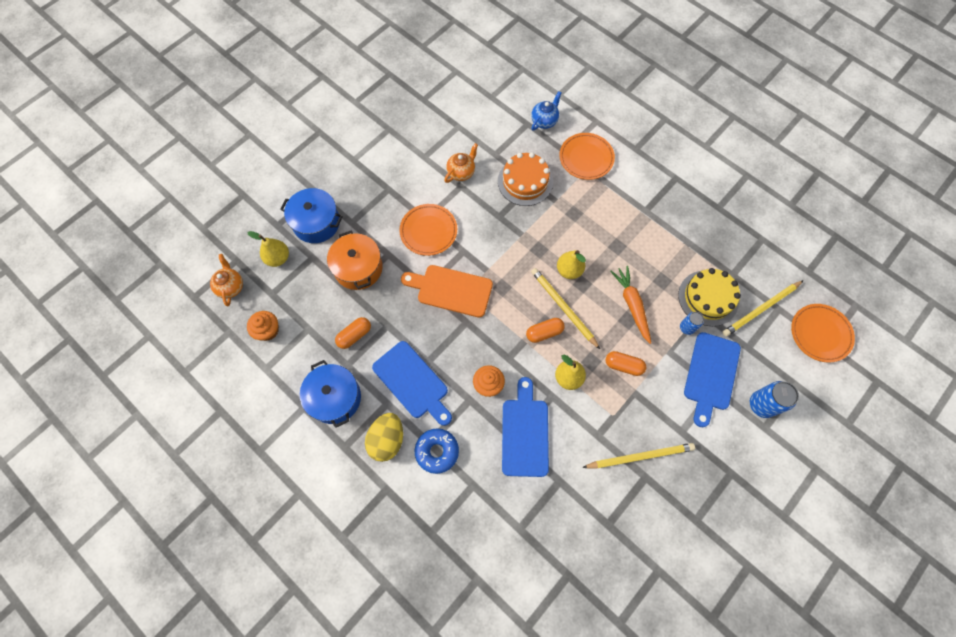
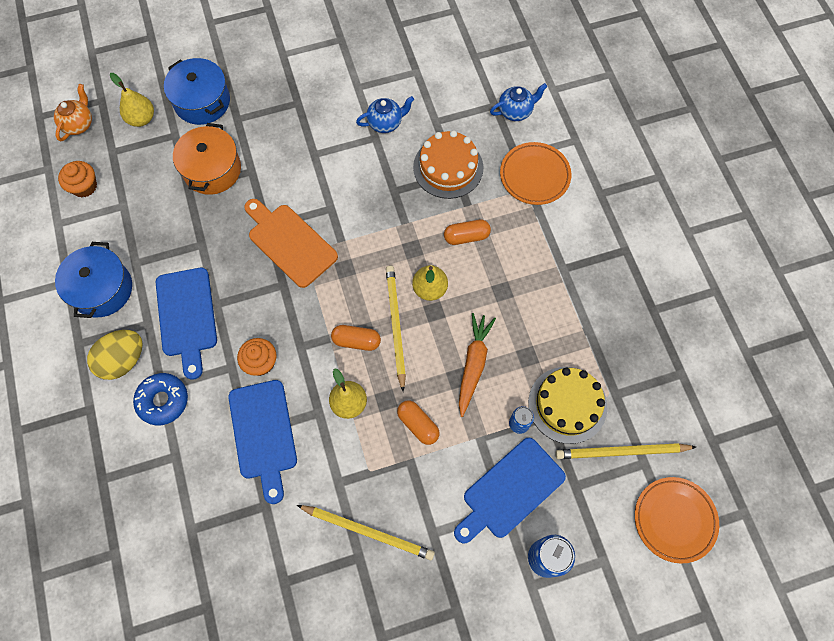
camera: 30 degrees right, 0 degrees up
orange capsule [335,317,371,349] -> orange capsule moved to [444,220,491,245]
orange plate [399,204,457,256] -> none
orange teapot [444,143,478,183] -> blue teapot [356,96,414,133]
blue cutting board [502,377,549,477] -> blue cutting board turned 135 degrees clockwise [228,380,297,504]

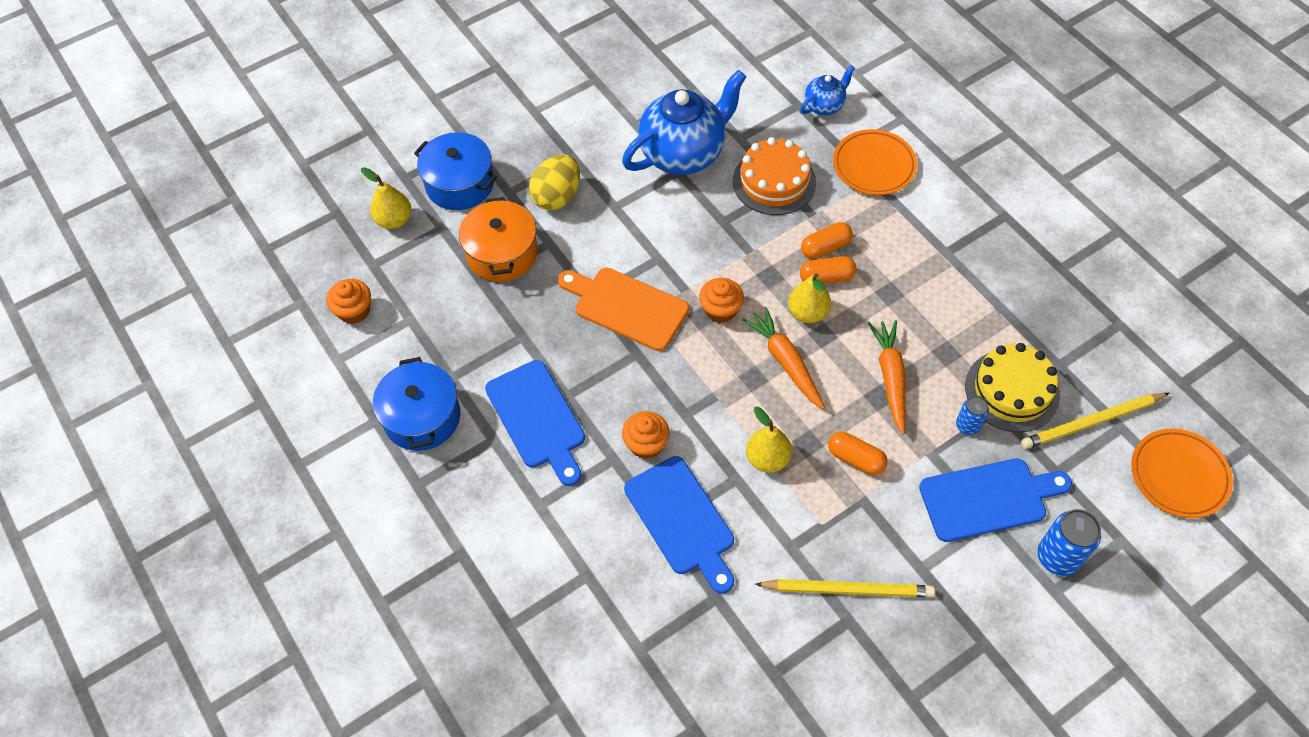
camera: 15 degrees left, 10 degrees down
orange teapot [54,84,92,142] -> none
yellow egg [87,330,143,380] -> yellow egg moved to [529,154,580,210]
blue donut [133,373,188,425] -> none
orange capsule [331,325,381,351] -> orange capsule moved to [800,256,857,284]
blue teapot [356,96,414,133] -> blue teapot [622,70,746,175], size x2.04
yellow pencil [386,266,406,392] -> orange carrot [742,307,825,409]
blue cutting board [454,438,566,544] -> blue cutting board turned 135 degrees counterclockwise [919,458,1072,542]
none -> orange cupcake [699,278,744,323]

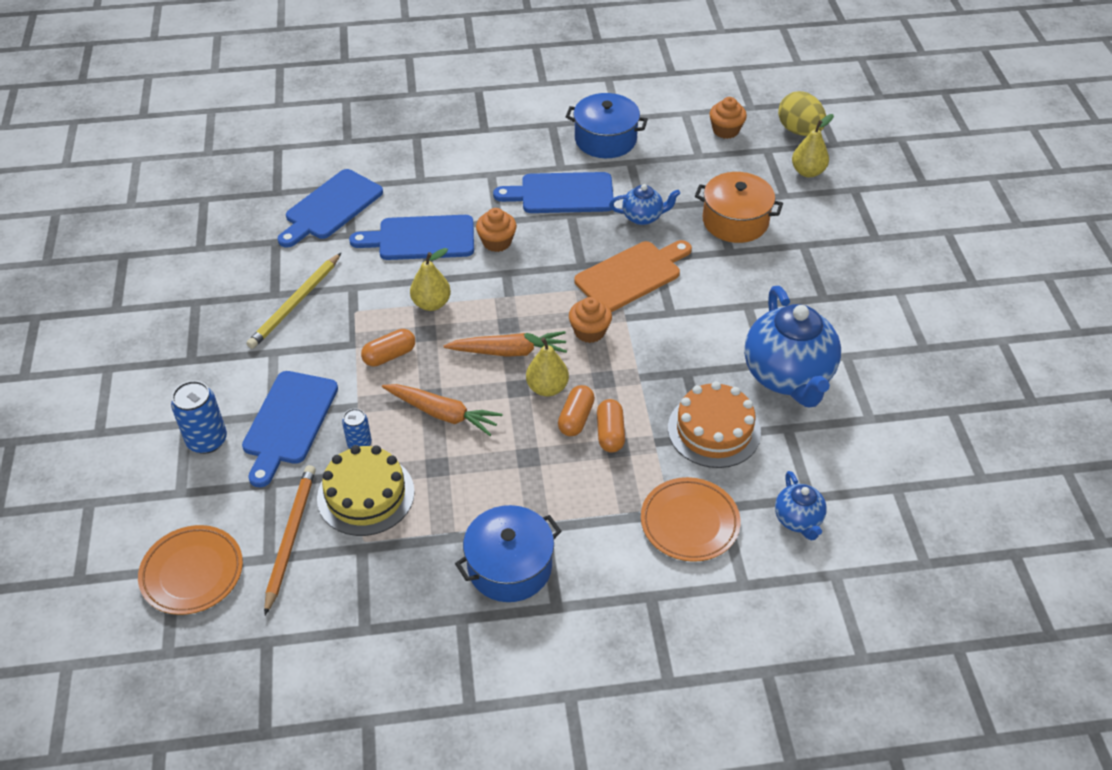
camera: 115 degrees right, 10 degrees down
blue pot [414,132,497,210] -> blue pot moved to [455,505,562,602]
yellow egg [529,154,580,210] -> yellow egg moved to [778,91,826,136]
yellow pencil [1021,393,1169,449] -> orange pencil [264,465,316,615]
none -> blue cutting board [277,169,383,248]
none -> blue teapot [609,184,680,225]

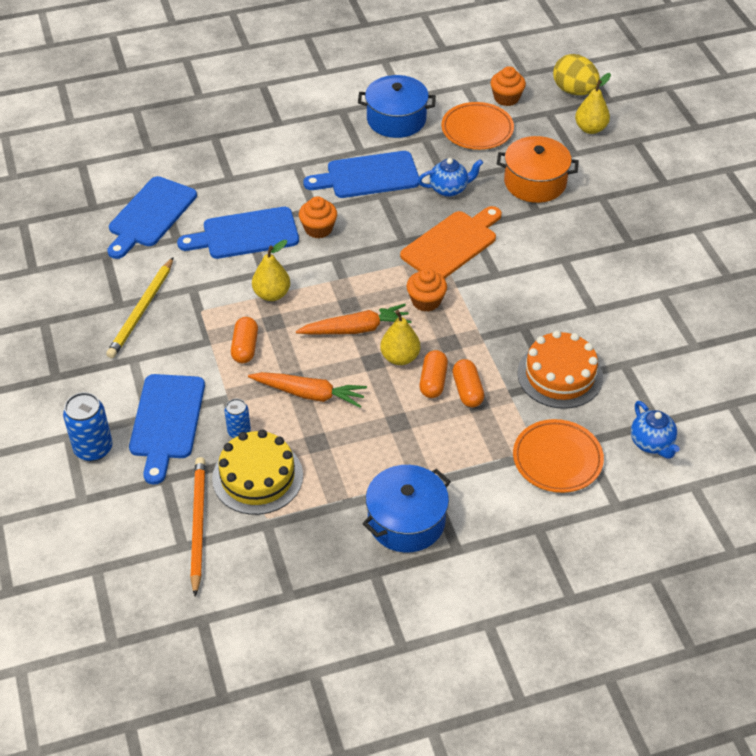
camera: 10 degrees left, 0 degrees up
orange plate [138,525,243,615] -> orange plate moved to [441,102,514,150]
orange capsule [361,329,415,366] -> orange capsule turned 45 degrees counterclockwise [231,317,258,363]
blue teapot [744,286,841,407] -> none

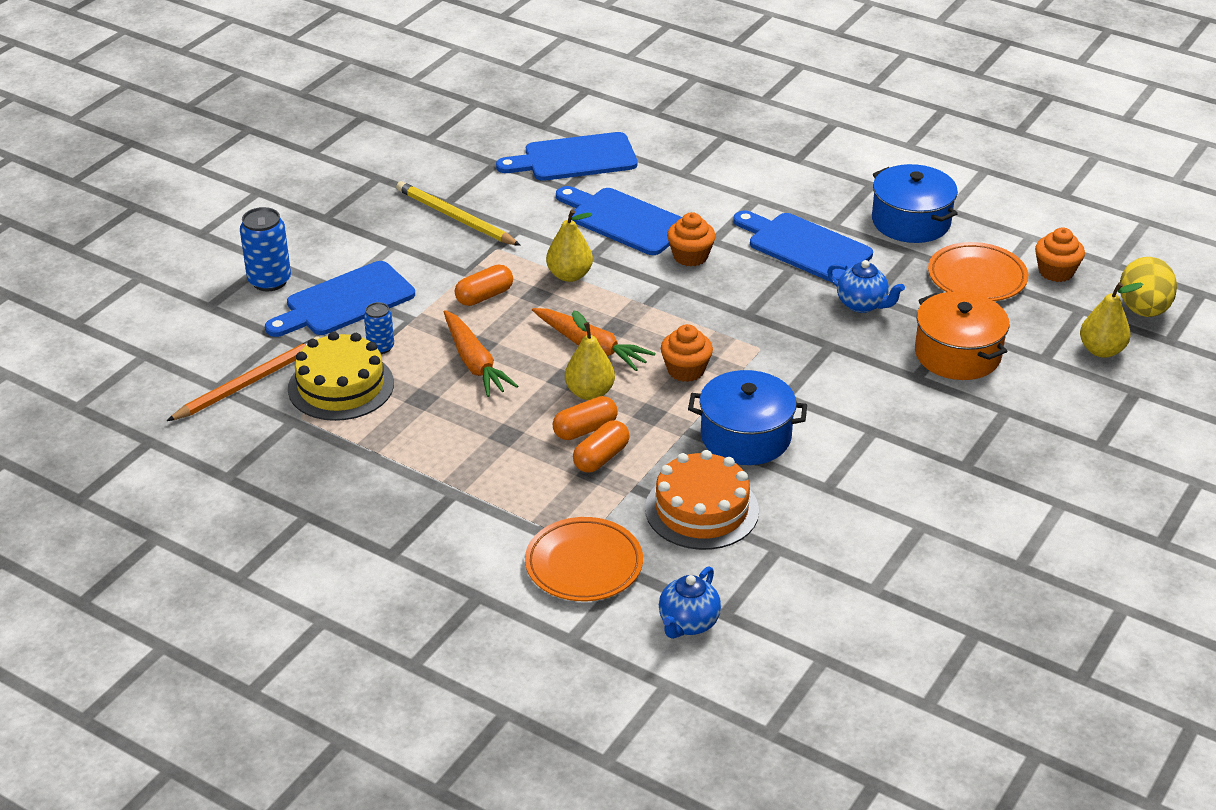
camera: 50 degrees right, 10 degrees down
yellow pencil [106,257,174,358] -> yellow pencil turned 60 degrees clockwise [396,181,521,246]
blue pot [362,465,451,553] -> blue pot moved to [688,370,807,465]
orange cutting board [400,206,502,279] -> none

